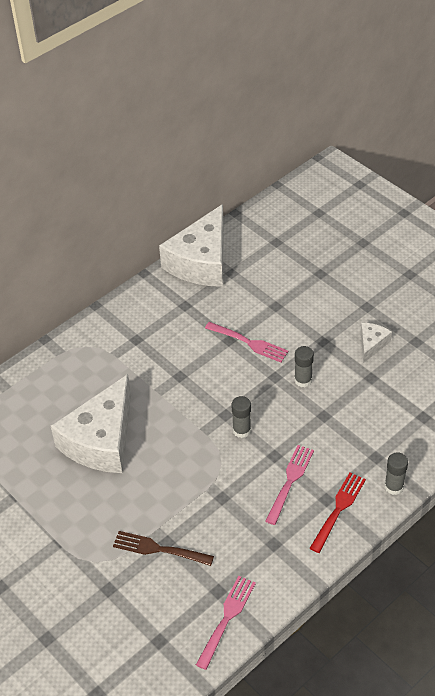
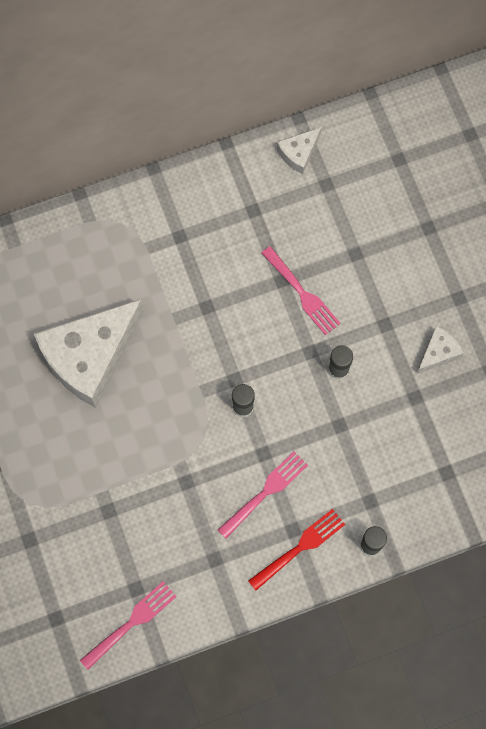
camera: 20 degrees right, 25 degrees up
brown fork [113,531,214,566] -> none
white cheese [159,204,224,287] -> white cheese [277,127,322,174], size x0.44

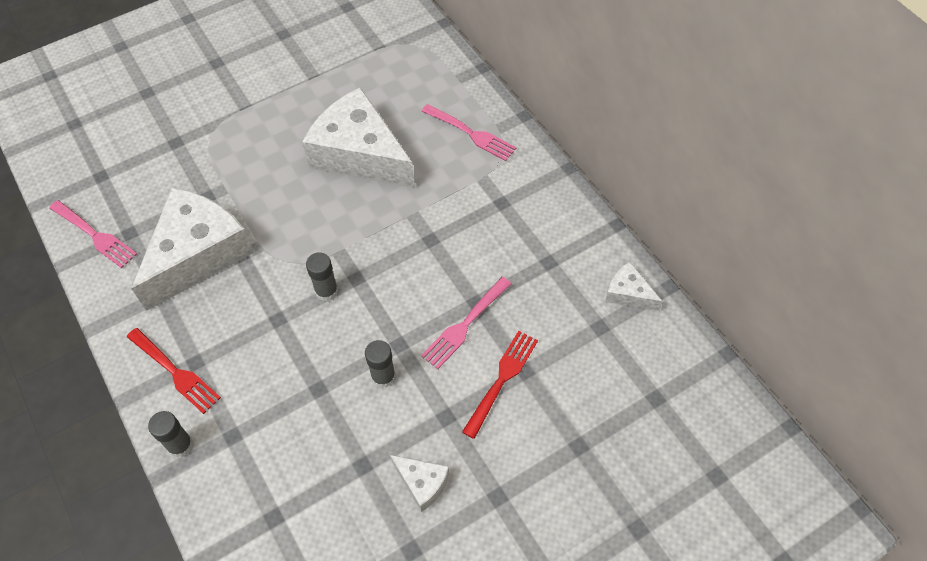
camera: 80 degrees right, 15 degrees down
pink fork [218,452,308,538] -> pink fork moved to [421,104,516,161]
none -> white cheese [131,188,254,311]
none -> red fork [462,331,538,439]

